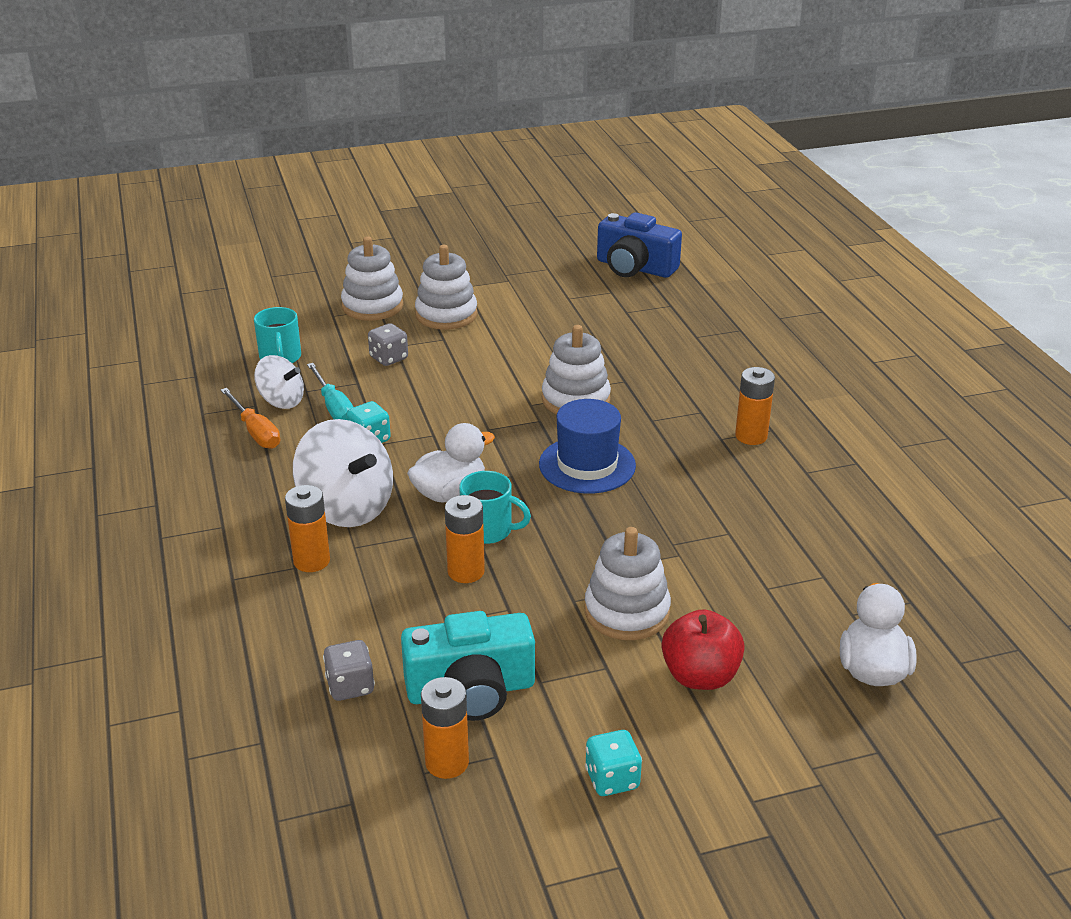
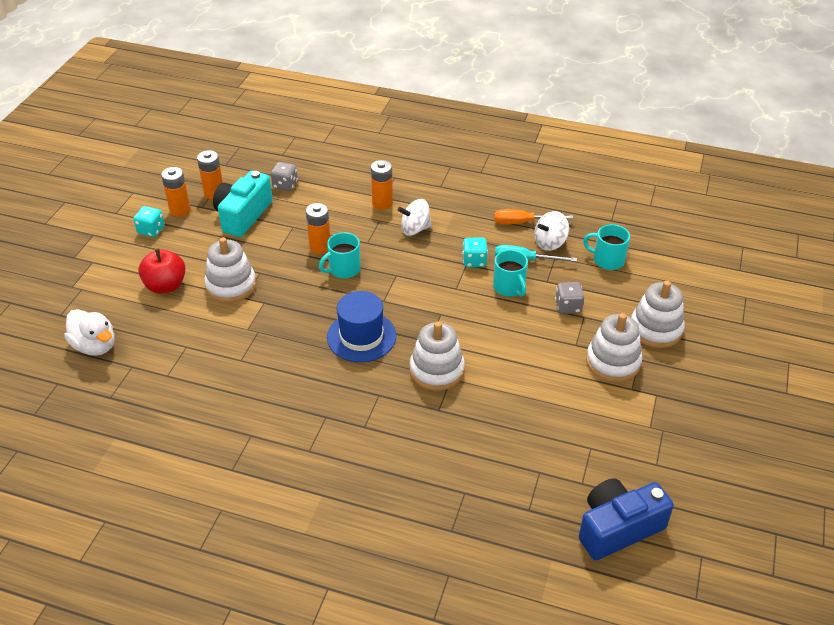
camera: 125 degrees right, 10 degrees up
white spinning top [293,419,393,527] -> white spinning top [398,199,432,236], size x0.59
white duck [407,423,495,502] -> none
orange battery [735,367,775,445] -> orange battery moved to [161,167,191,217]
none -> turquoise mug [493,250,528,297]

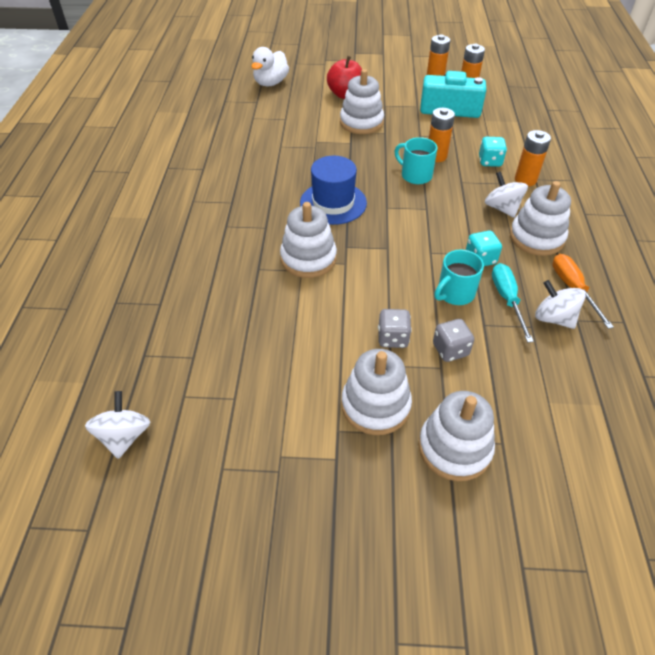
camera: 75 degrees right, 5 degrees up
turquoise dice [133,206,165,237] -> turquoise dice moved to [479,137,507,167]
grey dice [271,162,298,191] -> grey dice moved to [378,309,412,348]
blue camera [579,478,674,560] -> white spinning top [85,391,150,459]
turquoise mug [583,224,630,270] -> none
none -> white stacking toy [510,181,571,256]

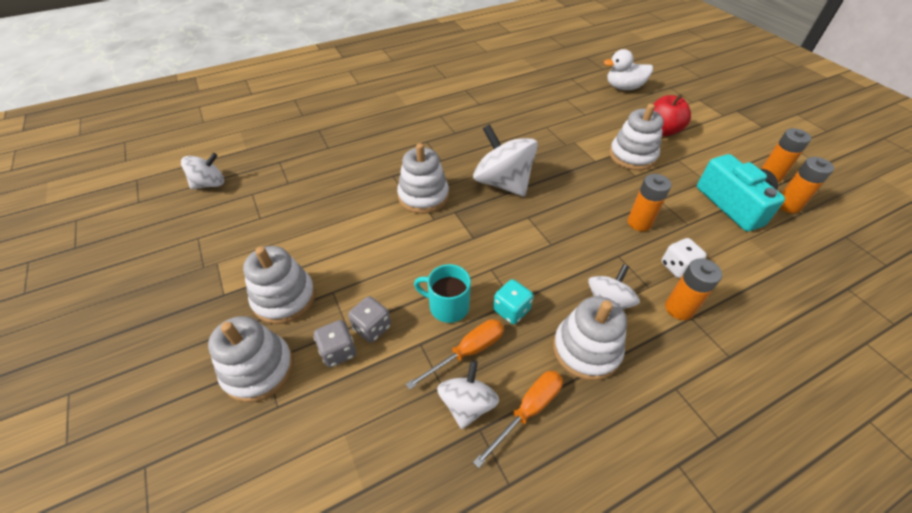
camera: 60 degrees right, 0 degrees up
blue hat [300,156,367,225] -> white spinning top [473,124,538,197]
grey dice [378,309,412,348] -> grey dice moved to [313,320,356,367]
turquoise mug [395,137,437,184] -> none
turquoise dice [479,137,507,167] -> white dice [662,238,707,278]
turquoise screwdriver [492,263,534,343] -> orange screwdriver [406,319,504,390]

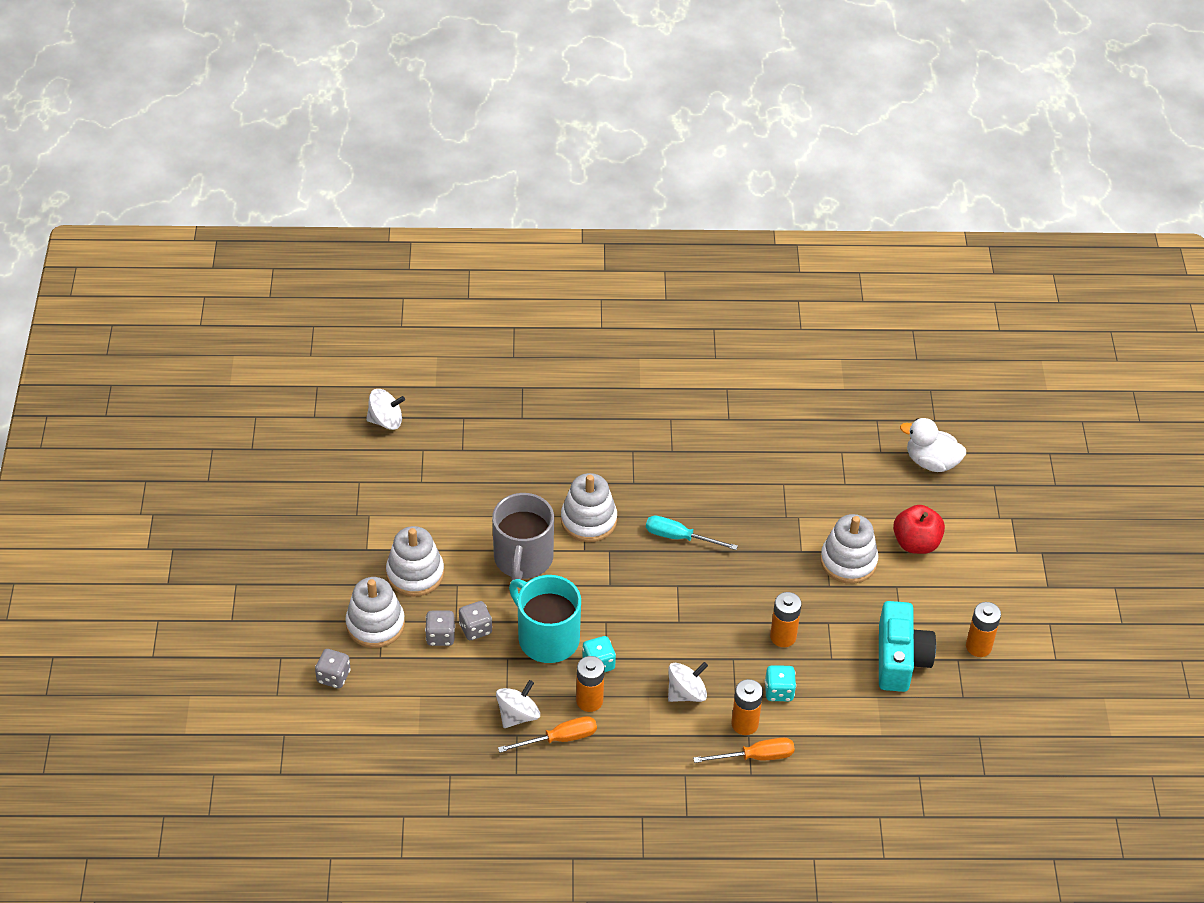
camera: 25 degrees right, 0 degrees up
orange screwdriver [406,319,504,390] -> orange screwdriver moved to [693,738,795,763]
turquoise mug [414,264,471,323] -> turquoise mug [509,575,581,663], size x1.64
white spinning top [473,124,538,197] -> turquoise screwdriver [646,516,738,550]
white stacking toy [553,296,627,381] -> none
white dice [662,238,707,278] -> turquoise dice [765,665,796,701]
orange battery [780,157,834,213] -> orange battery moved to [576,656,604,712]
none -> grey dice [315,649,351,688]
none -> grey mug [492,493,554,580]

